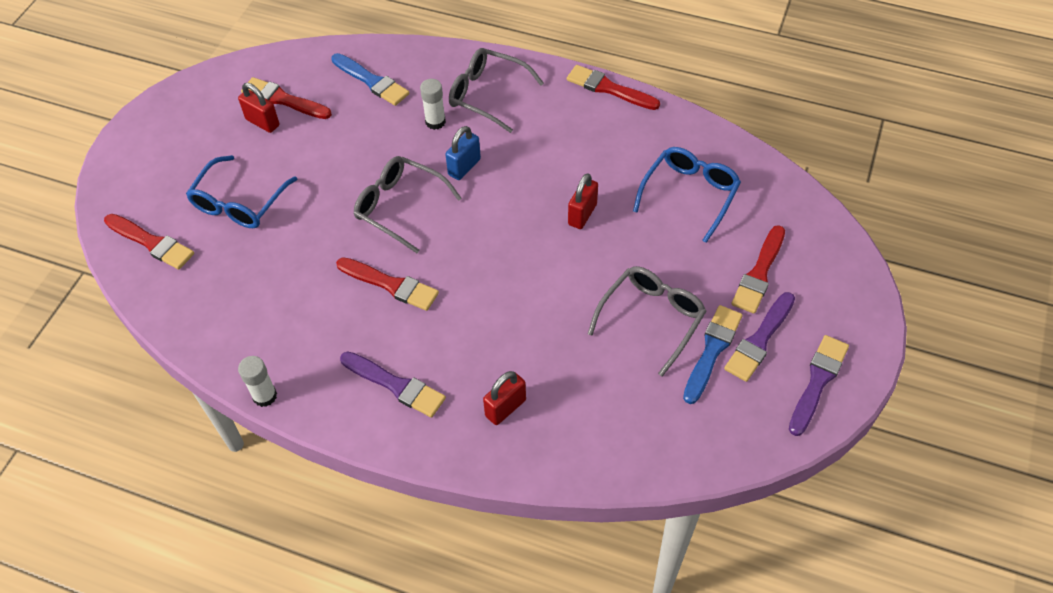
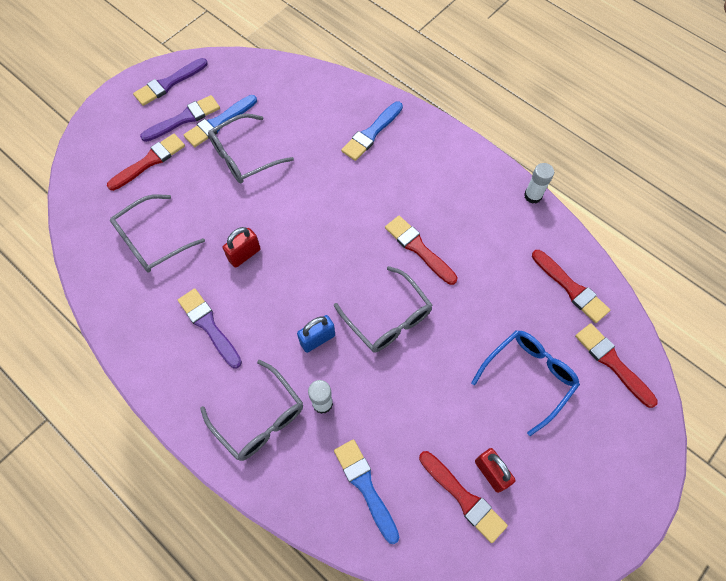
camera: 160 degrees left, 10 degrees up
purple brush [340,351,446,418] -> purple brush moved to [178,288,242,368]
red padlock [483,371,526,425] -> blue brush [341,102,403,161]
red brush [567,65,660,110] -> red brush moved to [532,250,610,323]
blue glasses [633,147,741,243] -> grey glasses [110,194,205,273]

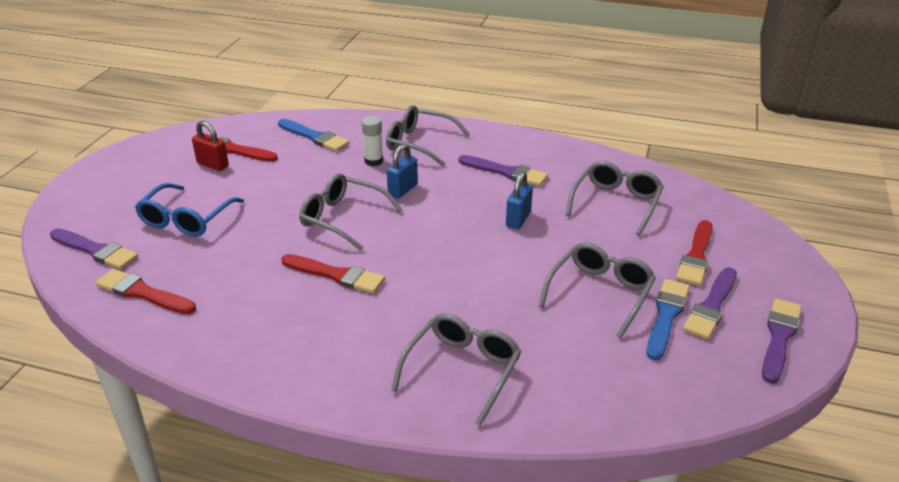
camera: 155 degrees right, 30 degrees down
red padlock [223,227,261,268] -> blue padlock [506,172,533,229]
blue brush [341,102,403,161] -> grey glasses [391,313,521,426]
white glue stick [524,163,554,204] -> none
red brush [575,323,658,408] -> purple brush [50,228,138,269]

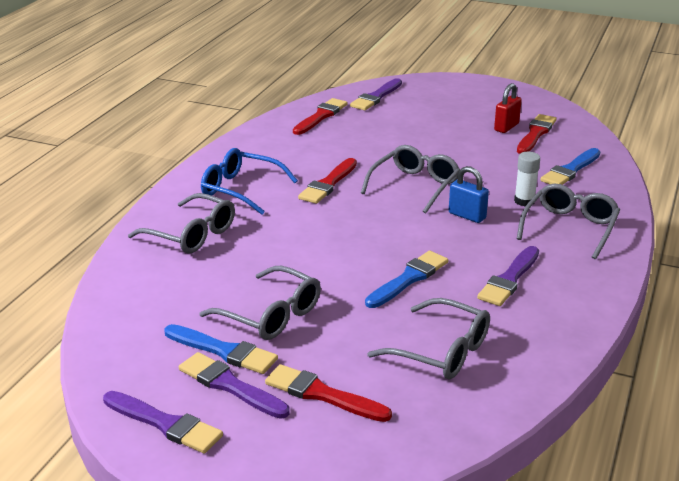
camera: 95 degrees right, 5 degrees down
blue glasses [135,183,244,237] -> blue glasses moved to [201,148,298,215]
blue padlock [506,172,533,229] -> blue brush [365,251,448,308]

